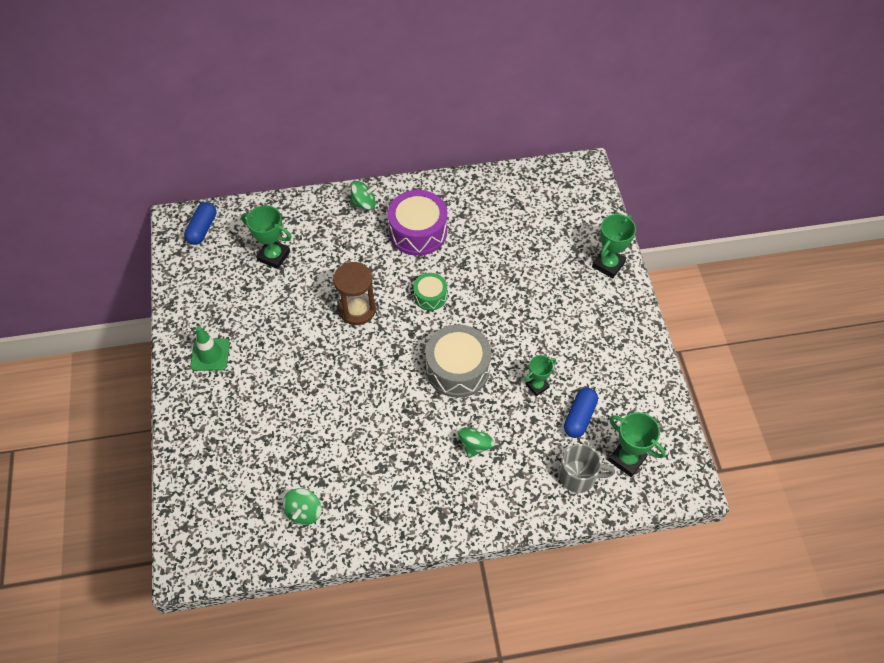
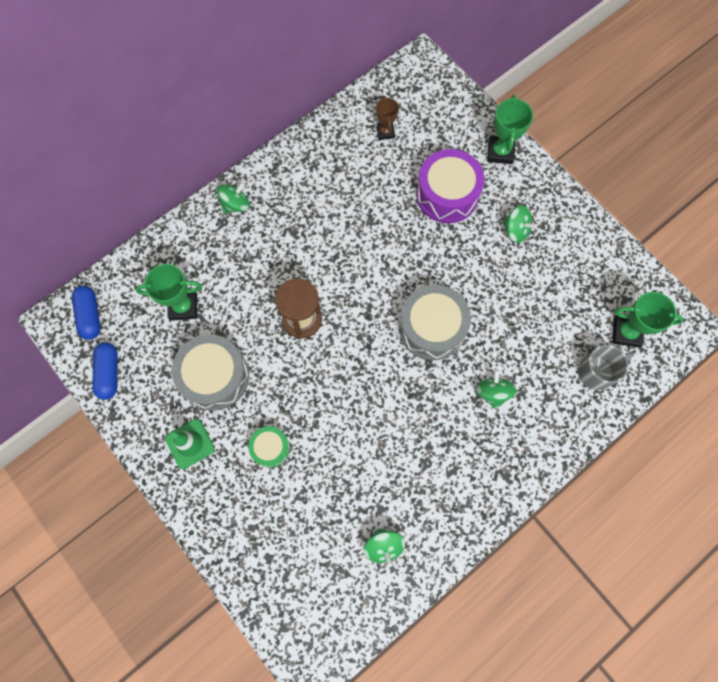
camera: 30 degrees left, 15 degrees up
purple drum [388,190,447,256] -> purple drum moved to [416,149,485,223]
green drum [413,273,447,311] -> green drum moved to [248,426,290,468]
green trophy [525,355,556,396] -> none
blue capsule [564,388,598,438] -> blue capsule moved to [92,342,118,400]
none -> grey drum [172,334,249,411]
none -> brown trophy [376,96,399,140]
none -> green spinning top [503,205,538,243]

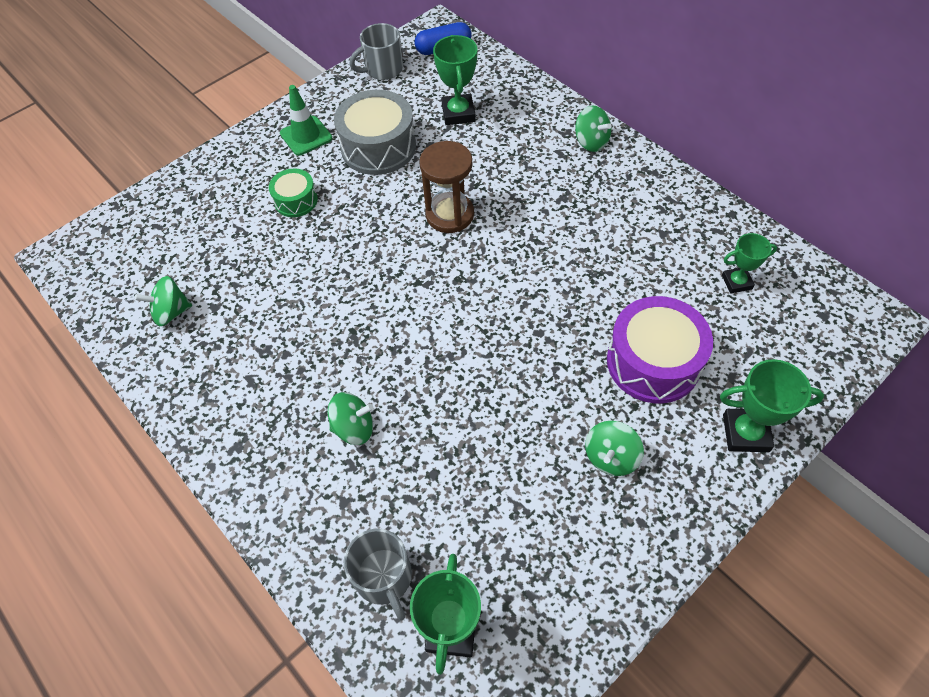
camera: 90 degrees right, 15 degrees down
blue capsule [92,342,118,400] -> grey mug [349,23,403,80]
brown trophy [376,96,399,140] -> green trophy [722,233,777,293]
grey drum [399,285,471,360] -> none

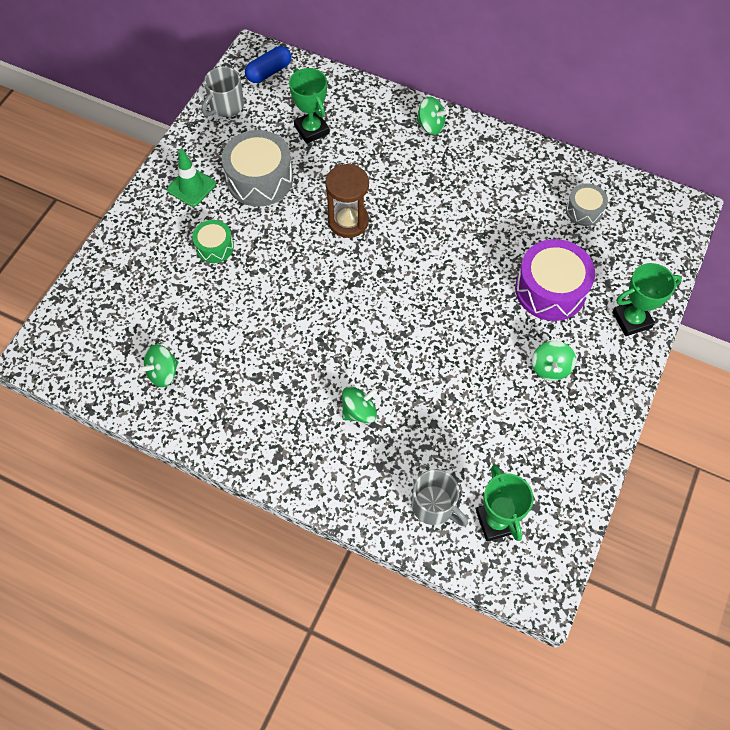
camera: 25 degrees left, 5 degrees up
green trophy [722,233,777,293] -> grey drum [566,184,608,226]

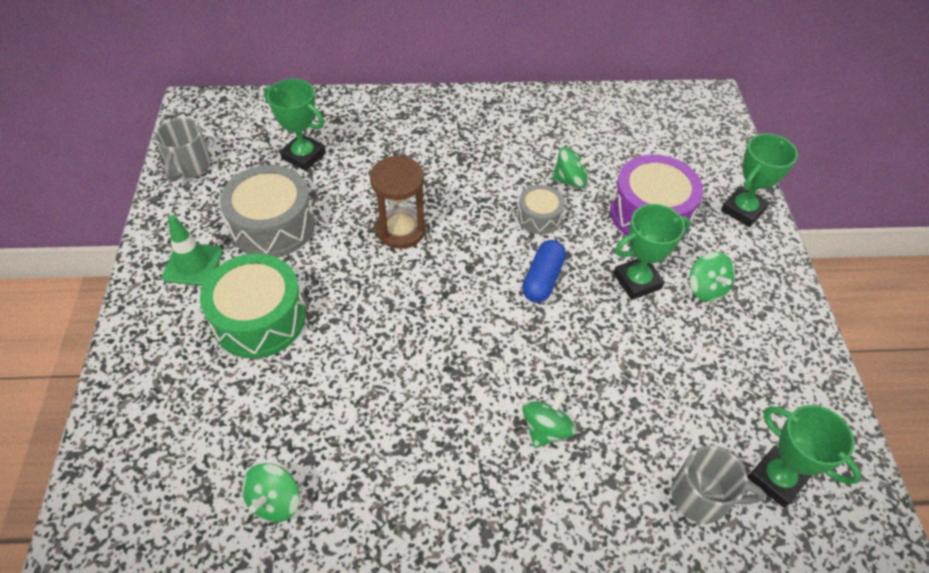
camera: 30 degrees left, 10 degrees down
green drum [192,220,234,263] -> green drum [200,254,306,359], size x1.82
blue capsule [245,46,292,83] -> blue capsule moved to [522,240,566,303]
green spinning top [416,97,449,135] -> green spinning top moved to [552,147,595,188]
grey drum [566,184,608,226] -> grey drum moved to [517,185,565,234]
none -> green trophy [613,204,691,300]

